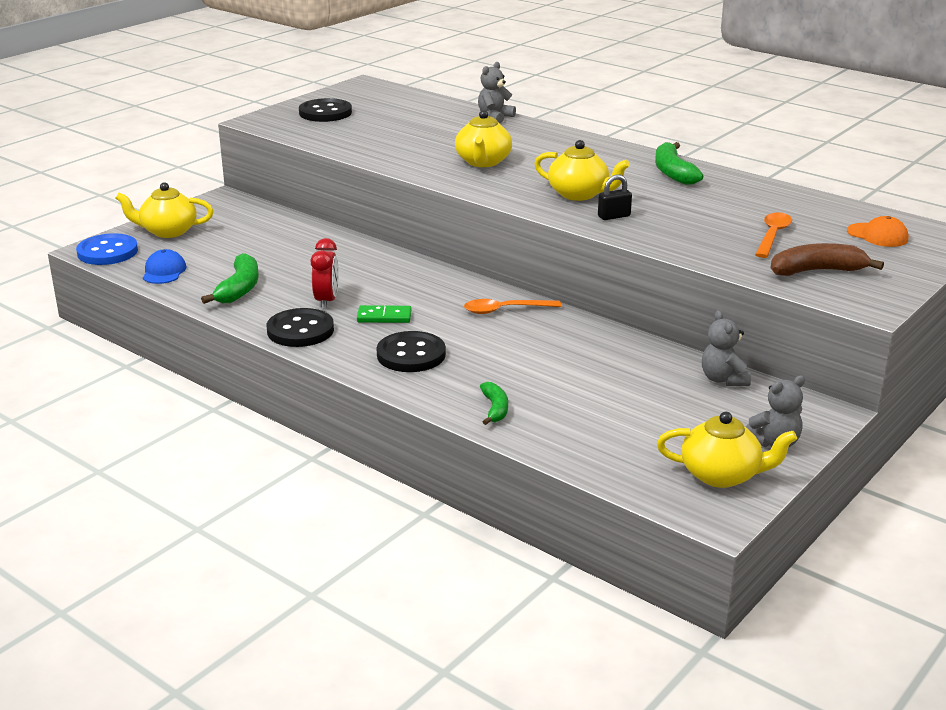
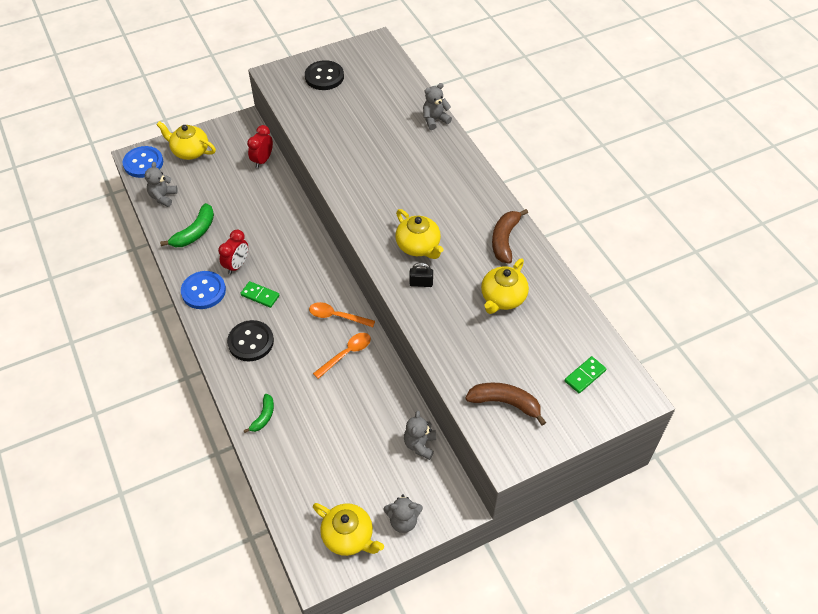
camera: 25 degrees right, 25 degrees up
blue cap [143,249,187,284] -> grey teddy bear [145,162,178,207]
black button [267,308,334,347] -> blue button [181,271,226,309]
yellow teapot [455,110,512,167] -> yellow teapot moved to [481,258,529,314]
green banana [655,142,703,185] -> brown banana [492,209,528,264]
orange spoon [755,212,792,258] -> orange spoon moved to [313,333,371,379]
orange cap [847,216,908,247] -> green domino [565,356,606,393]
none -> red clock [247,125,273,168]

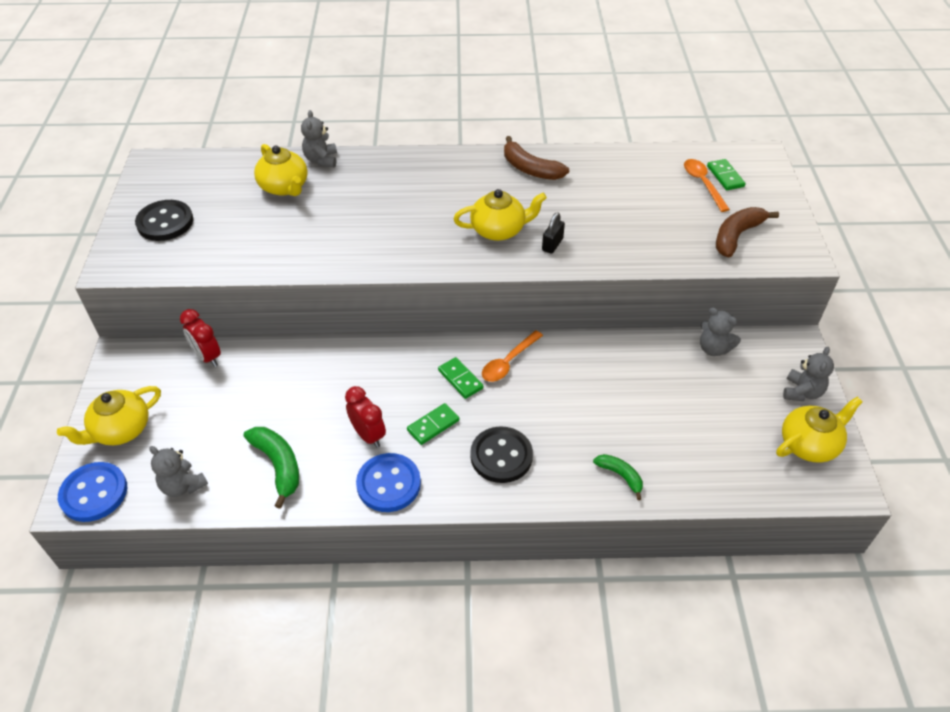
camera: 65 degrees left, 5 degrees down
orange spoon [313,333,371,379] -> orange spoon moved to [684,159,730,212]
yellow teapot [481,258,529,314] -> yellow teapot moved to [254,144,308,196]
none -> green domino [438,357,484,399]

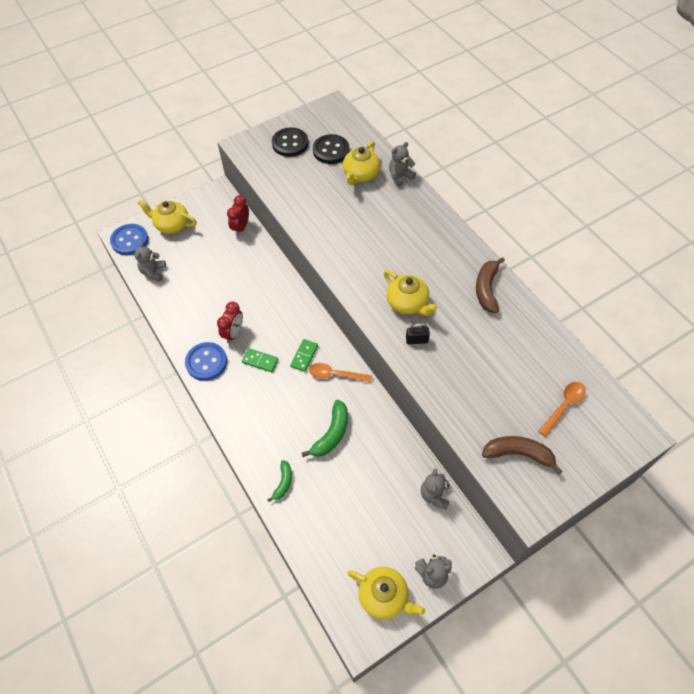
camera: 60 degrees right, 10 degrees up
green banana [243,427,299,509] -> green banana moved to [302,400,348,457]
black button [470,426,533,483] -> black button moved to [313,134,350,164]
green domino [707,159,746,190] -> none

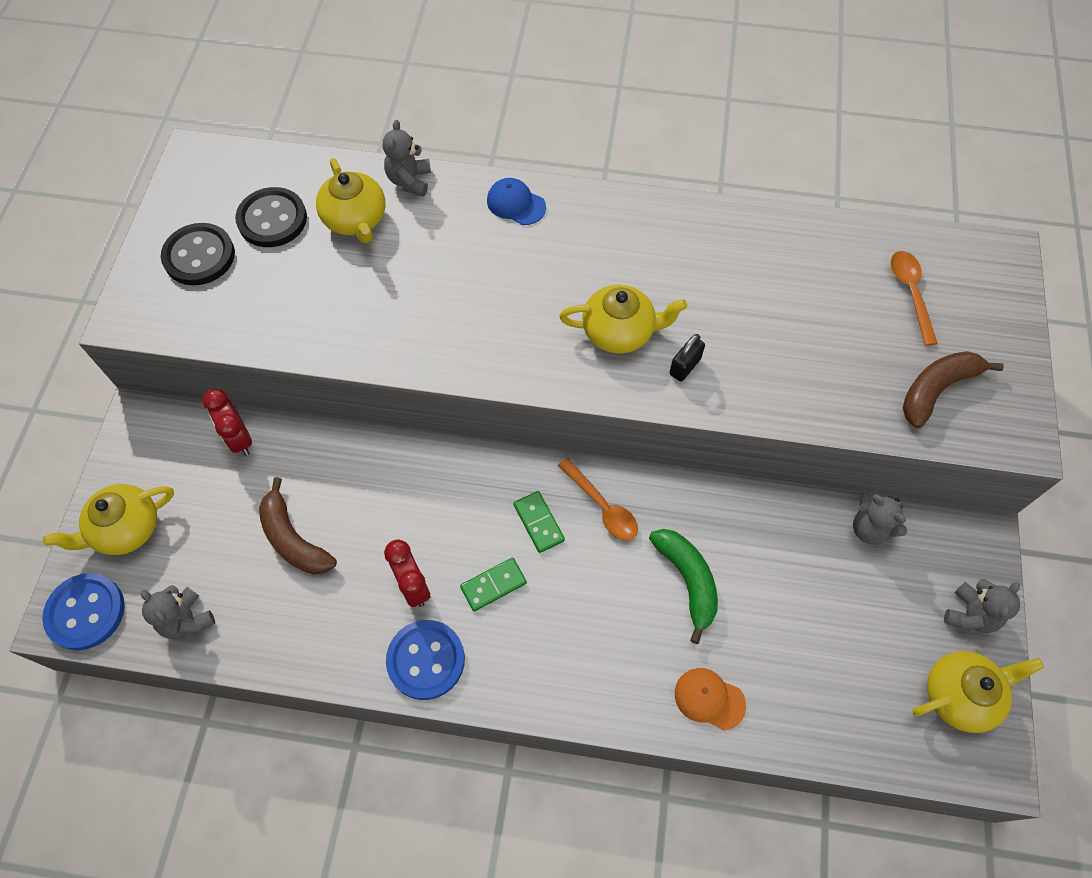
camera: 50 degrees left, 5 degrees up
green banana [267,460,292,502] -> orange cap [675,668,746,730]
orange spoon [309,363,372,382] -> orange spoon turned 90 degrees counterclockwise [558,458,638,541]
brown banana [476,257,505,313] -> brown banana moved to [259,477,337,574]
none -> blue cap [487,178,546,225]

